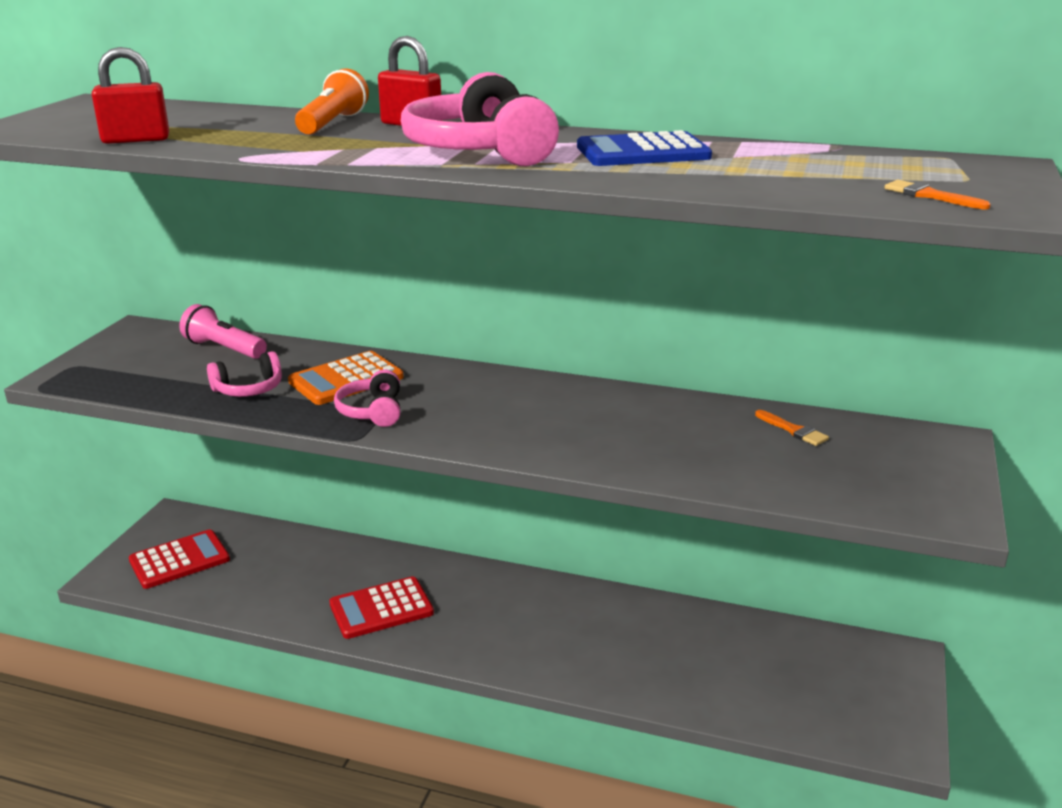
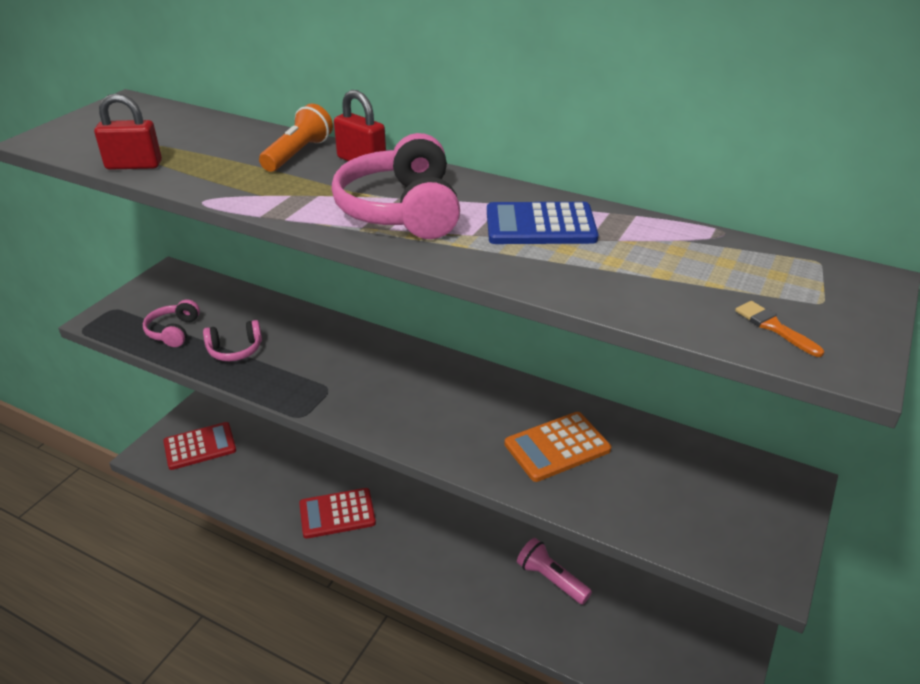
camera: 10 degrees right, 10 degrees up
pink flashlight [180,304,267,359] -> pink flashlight moved to [517,538,592,605]
orange calculator [288,351,404,405] -> orange calculator moved to [504,412,611,482]
pink headphones [334,370,400,427] -> pink headphones moved to [143,299,200,347]
orange brush [755,410,829,446] -> none

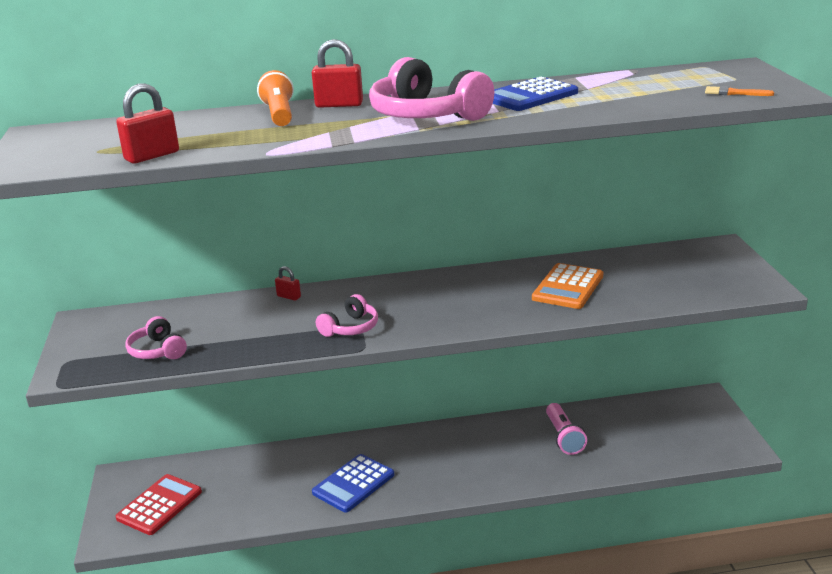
camera: 35 degrees left, 10 degrees down
pink headphones [203,320,262,361] -> pink headphones moved to [316,294,378,337]
red calculator [299,488,376,539] -> blue calculator [312,454,394,513]
pink flashlight [517,538,592,605] -> pink flashlight turned 105 degrees counterclockwise [546,403,587,455]
none -> red padlock [275,266,301,301]

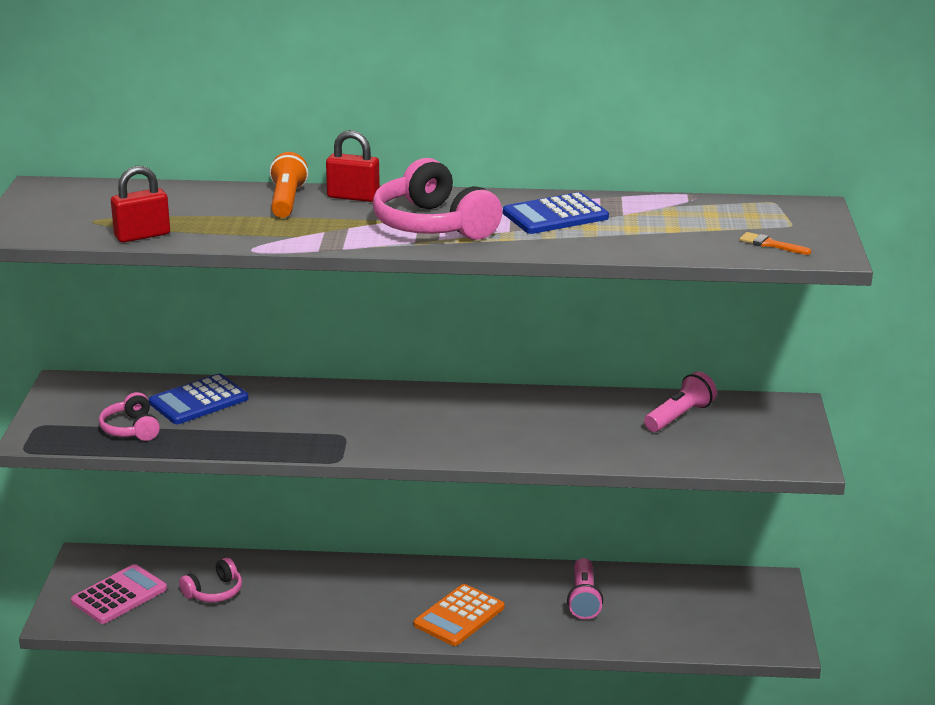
camera: 10 degrees right, 0 degrees up
red calculator [116,474,202,535] -> pink calculator [71,564,167,624]
red padlock [275,266,301,301] -> none
blue calculator [312,454,394,513] -> blue calculator moved to [149,374,248,424]
pink headphones [316,294,378,337] -> pink headphones moved to [179,558,242,602]
orange calculator [532,263,603,309] -> orange calculator moved to [413,584,504,646]
none -> pink flashlight [644,371,717,432]

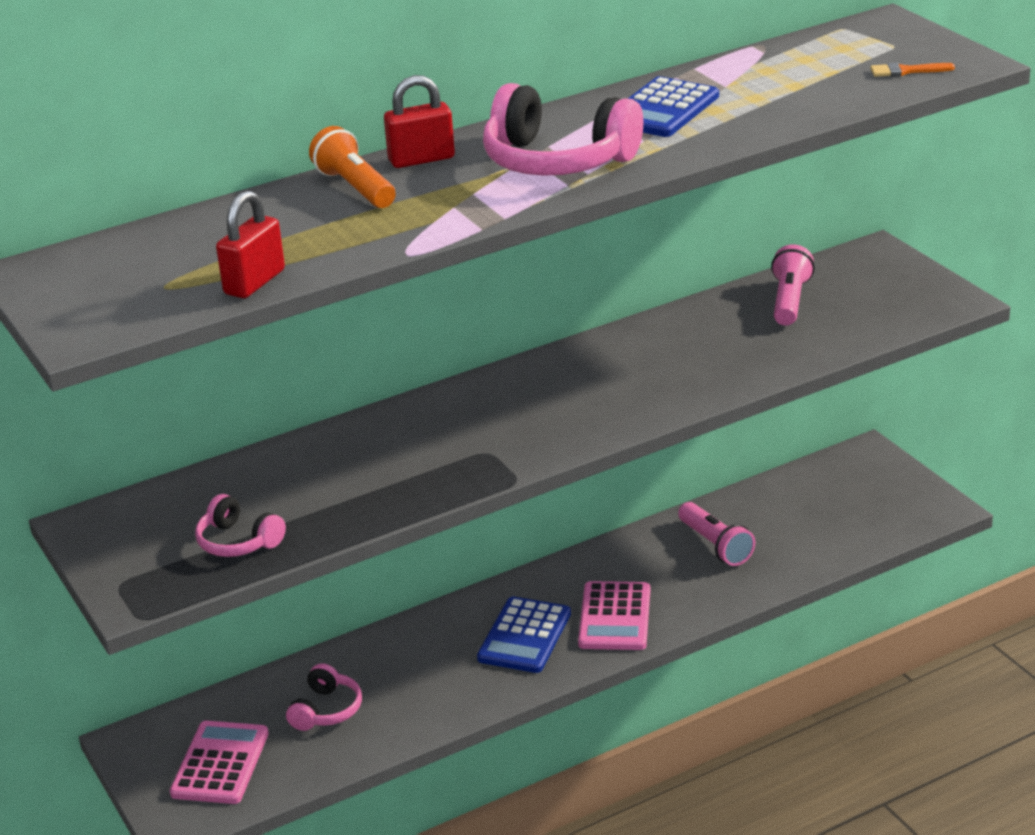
camera: 30 degrees left, 5 degrees up
blue calculator [149,374,248,424] -> blue calculator moved to [477,597,571,673]
orange calculator [413,584,504,646] -> pink calculator [578,581,650,650]

